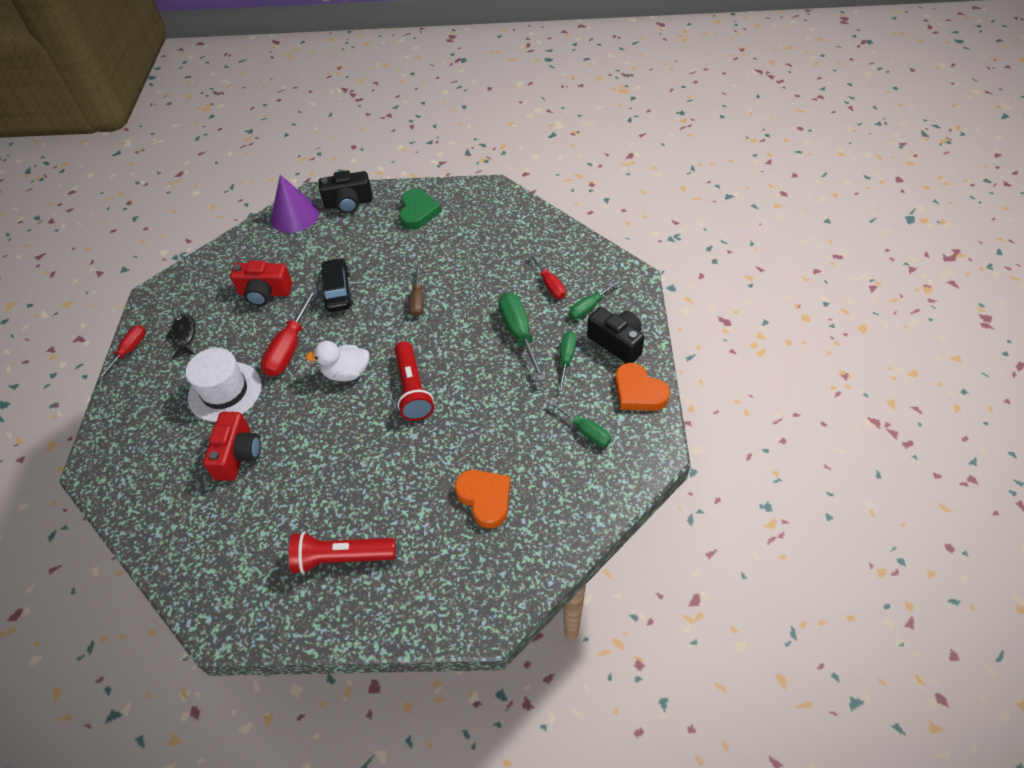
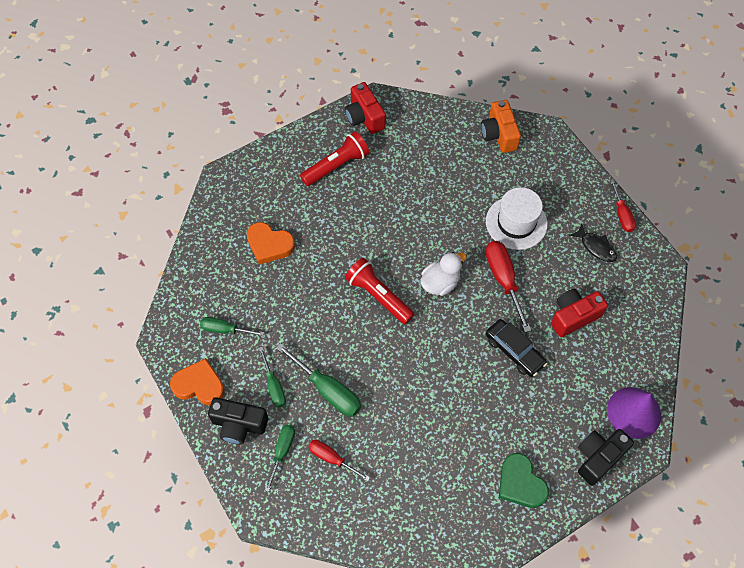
camera: 145 degrees right, 10 degrees up
red camera [203,412,261,481] -> red camera moved to [345,82,386,134]
brown screwdriver [409,265,424,317] -> none
none -> orange camera [481,100,521,153]

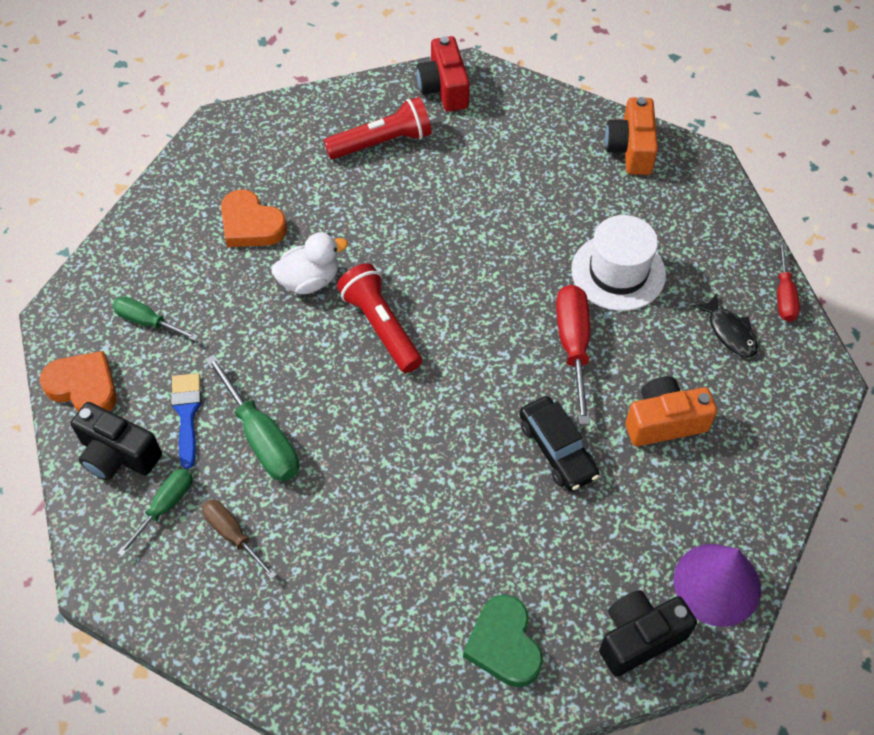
camera: 15 degrees right, 5 degrees down
green screwdriver [258,347,286,408] -> blue brush [171,373,202,469]
red screwdriver [308,440,370,481] -> brown screwdriver [202,500,277,580]
white duck [421,252,467,296] -> white duck moved to [272,232,348,294]
red camera [551,289,608,337] -> orange camera [625,376,717,446]

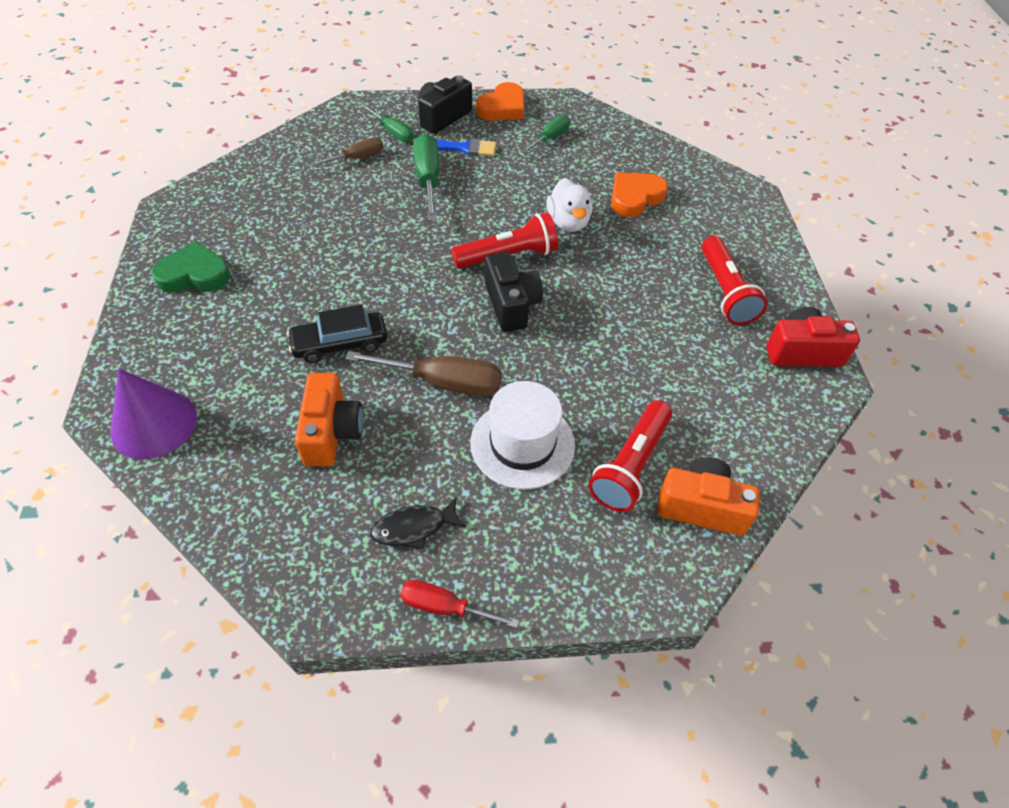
camera: 100 degrees right, 5 degrees down
green screwdriver [205,355,299,482] -> green screwdriver turned 105 degrees clockwise [413,133,439,221]
red screwdriver [556,285,590,424] -> brown screwdriver [345,351,502,396]
black camera [599,590,697,677] -> black camera moved to [485,252,543,332]
none -> red flashlight [589,400,672,512]

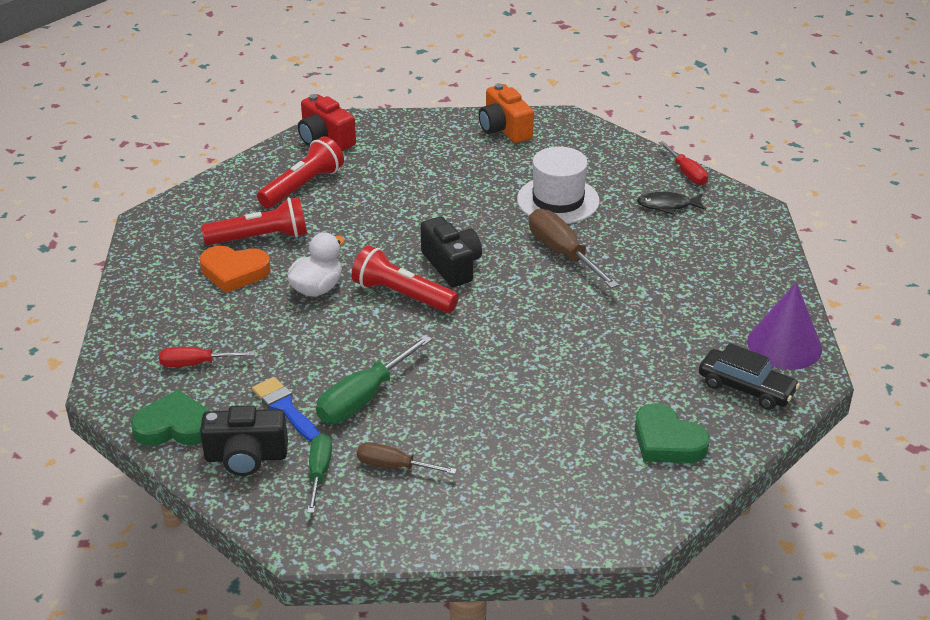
camera: 130 degrees left, 15 degrees down
black car [287,305,387,363] -> black car moved to [699,343,800,410]
orange camera [295,373,363,466] -> none
black fish [370,497,466,550] -> black fish turned 150 degrees clockwise [637,192,706,214]
orange heart [476,82,524,121] -> green heart [131,389,209,446]
black camera [485,252,543,332] -> black camera turned 120 degrees clockwise [421,217,482,287]
green screwdriver [521,115,570,153] -> red screwdriver [159,347,255,367]
red flashlight [589,400,672,512] -> red flashlight moved to [201,197,307,245]

